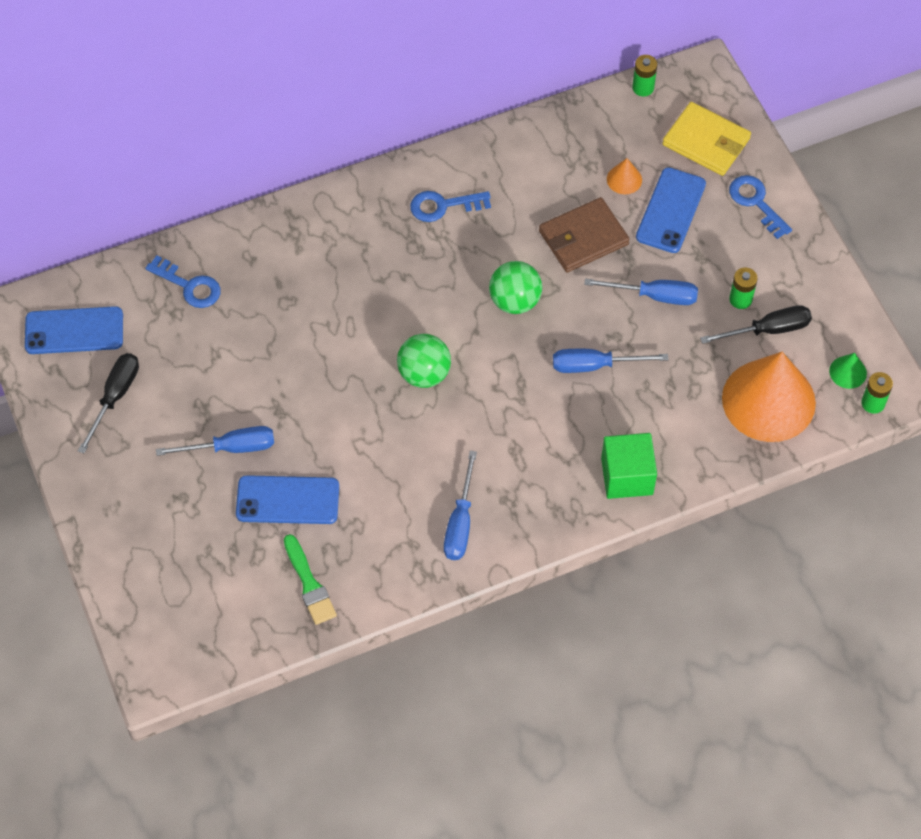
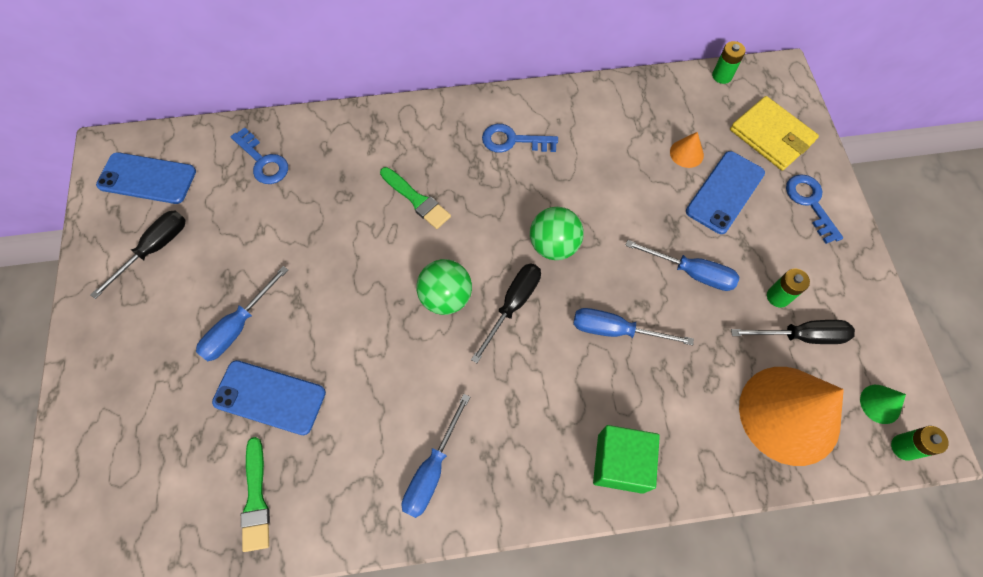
camera: 15 degrees right, 5 degrees up
blue screwdriver [156,426,274,456] -> blue screwdriver turned 120 degrees clockwise [196,266,288,361]
brown wallet [539,197,630,272] -> none
none -> green brush [380,167,451,229]
none -> black screwdriver [471,263,541,363]

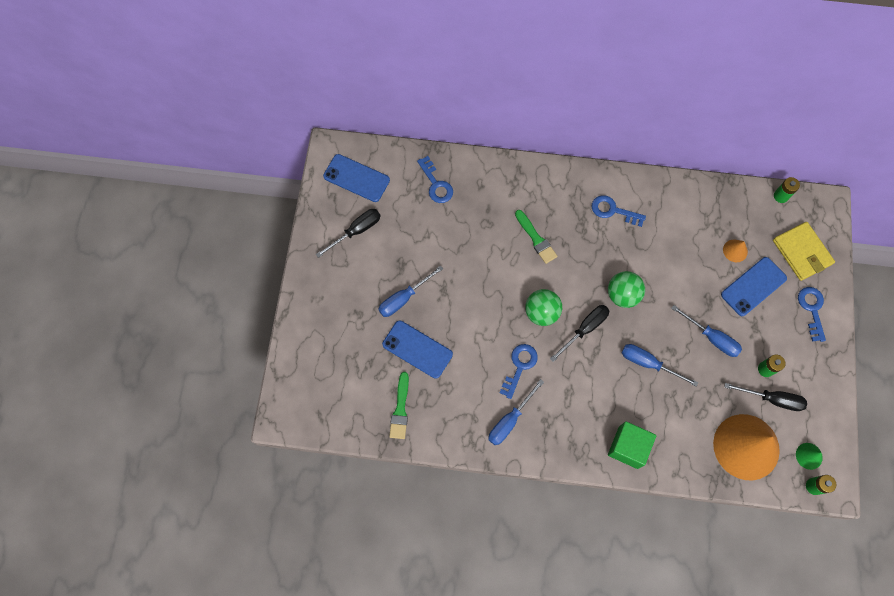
camera: 15 degrees right, 5 degrees up
none -> blue key [500,344,538,399]

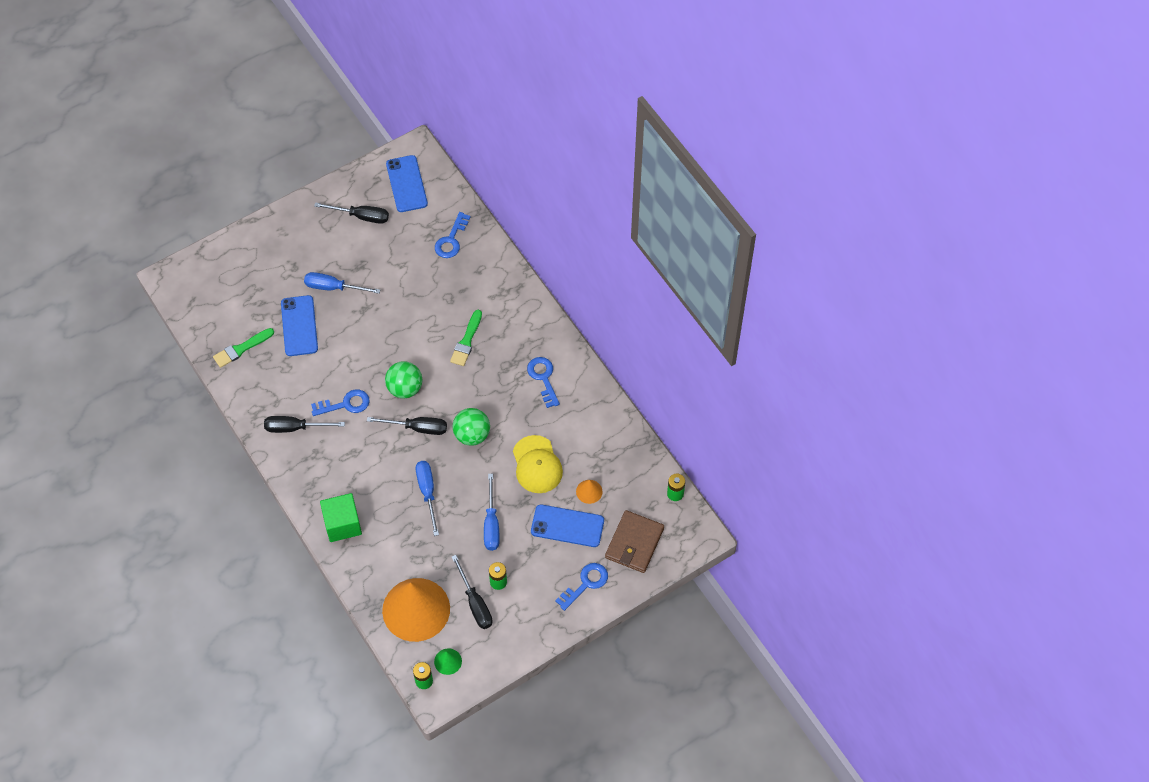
camera: 50 degrees right, 10 degrees down
blue screwdriver [488,379,544,445] -> black screwdriver [264,416,345,433]
yellow wallet [773,222,835,281] -> brown wallet [605,510,664,573]
none -> yellow cap [513,435,563,493]

